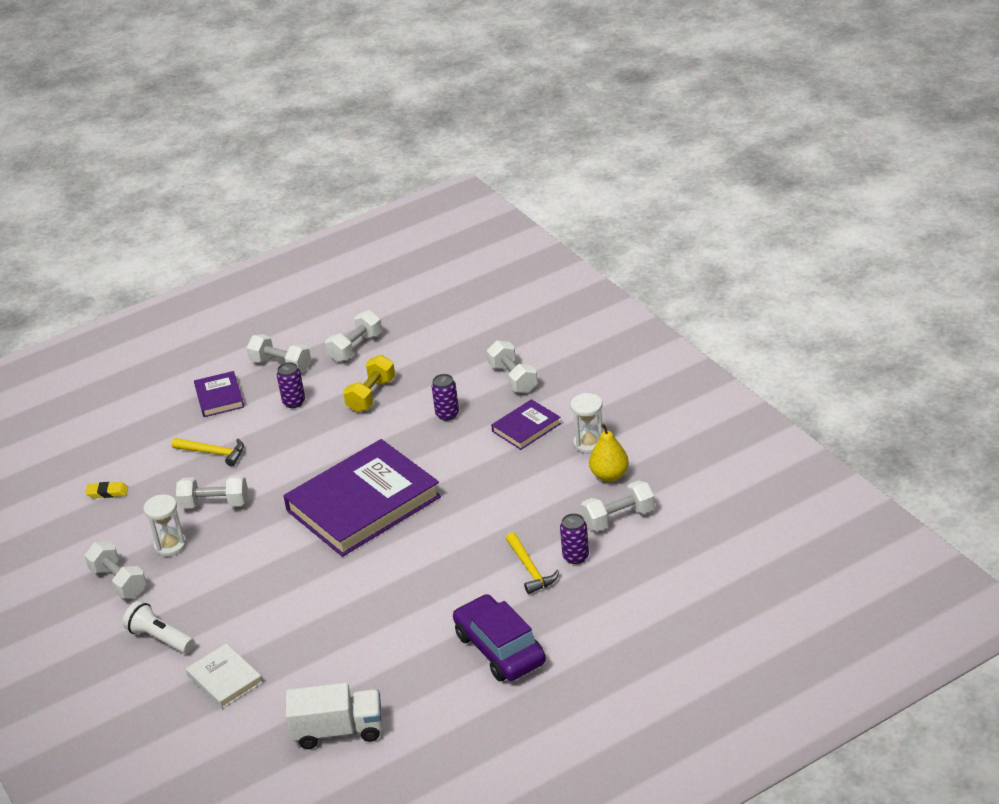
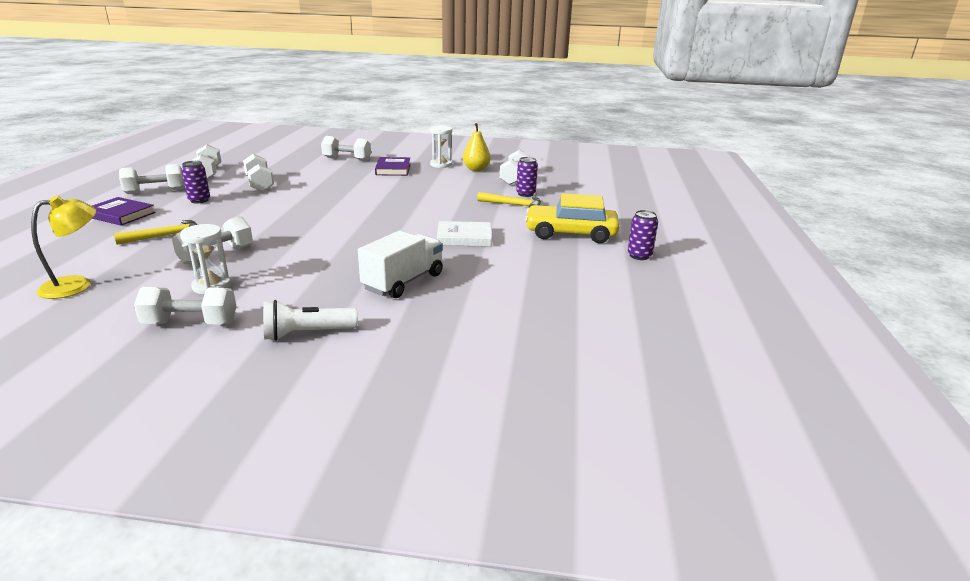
camera: 55 degrees left, 10 degrees down
yellow eraser [85,482,128,498] -> yellow lamp [31,196,96,299]
white book [186,644,263,709] -> white book moved to [437,221,492,247]
purple book [283,439,441,557] -> none
white truck [286,683,382,749] -> white truck moved to [358,231,443,298]
yellow dumbbell [343,355,395,412] -> white dumbbell [243,154,274,191]
purple can [432,374,459,421] -> purple can moved to [628,210,658,260]
purple car [453,594,546,681] -> yellow car [525,193,619,243]

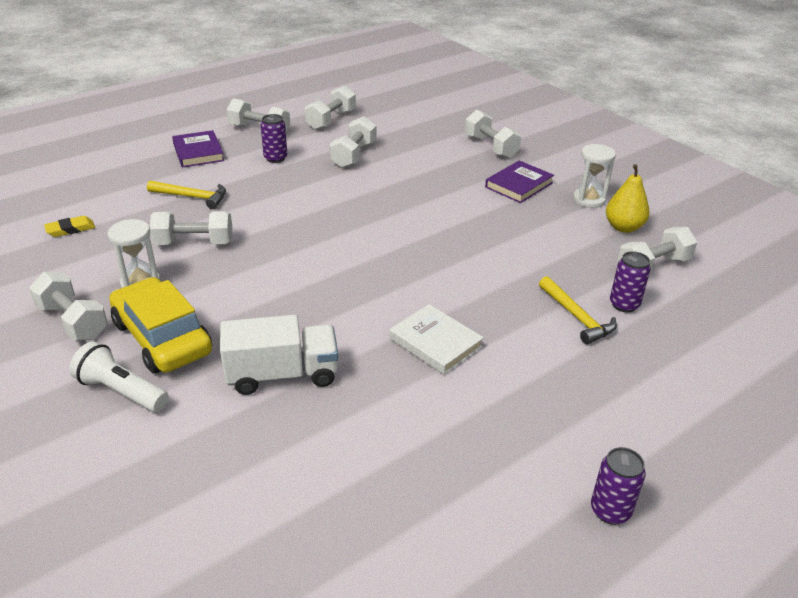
camera: 45 degrees right, 10 degrees up
yellow lamp [31,196,96,299] -> yellow eraser [44,216,95,237]
yellow car [525,193,619,243] -> yellow car moved to [109,277,212,374]

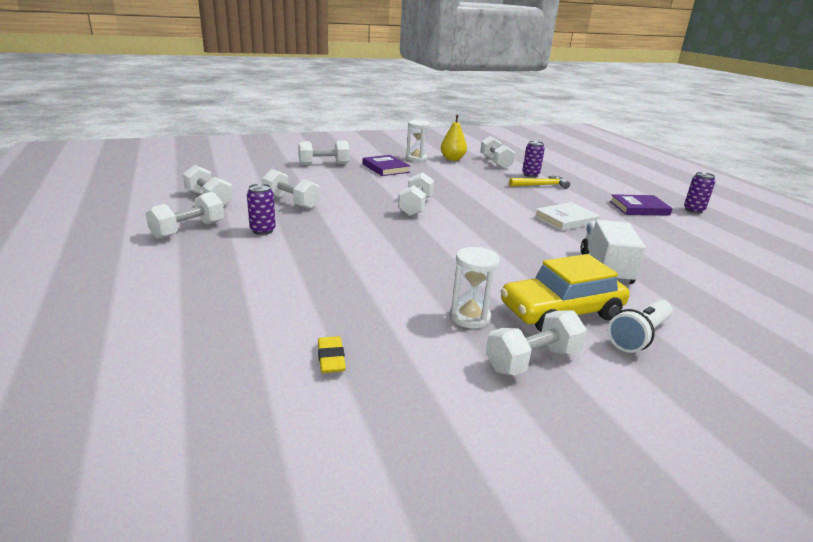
camera: 75 degrees left, 10 degrees down
yellow hammer [147,181,226,209] -> none
white dumbbell [150,211,232,245] -> white dumbbell moved to [398,172,434,216]
purple book [172,130,224,168] -> purple book moved to [610,194,673,216]

